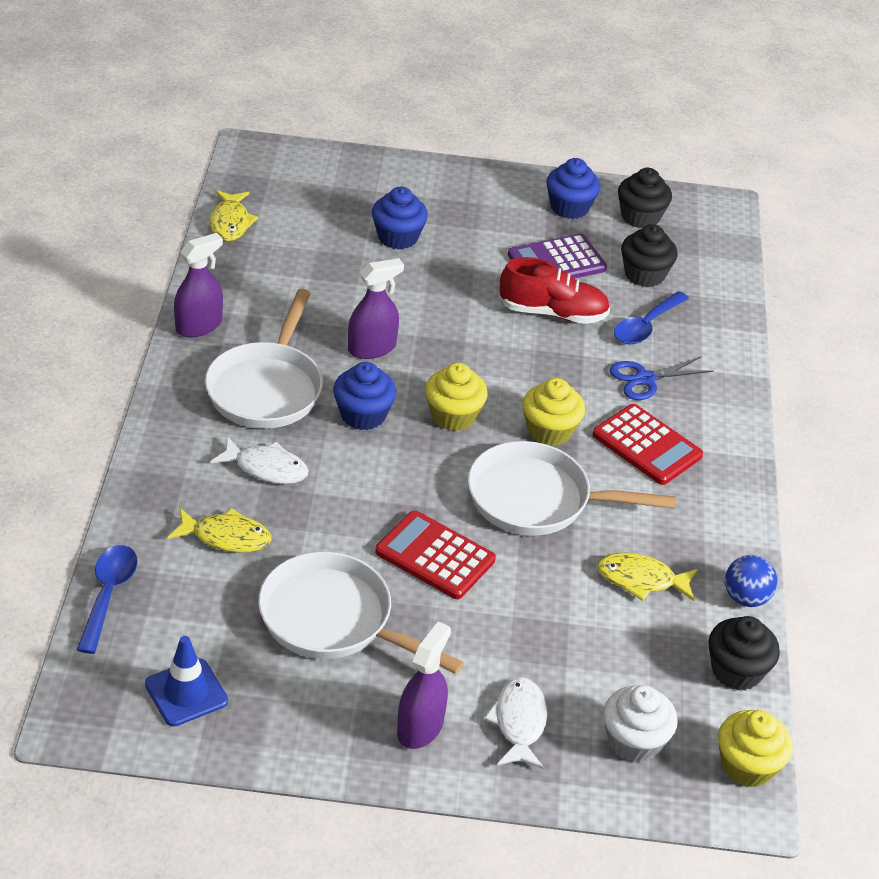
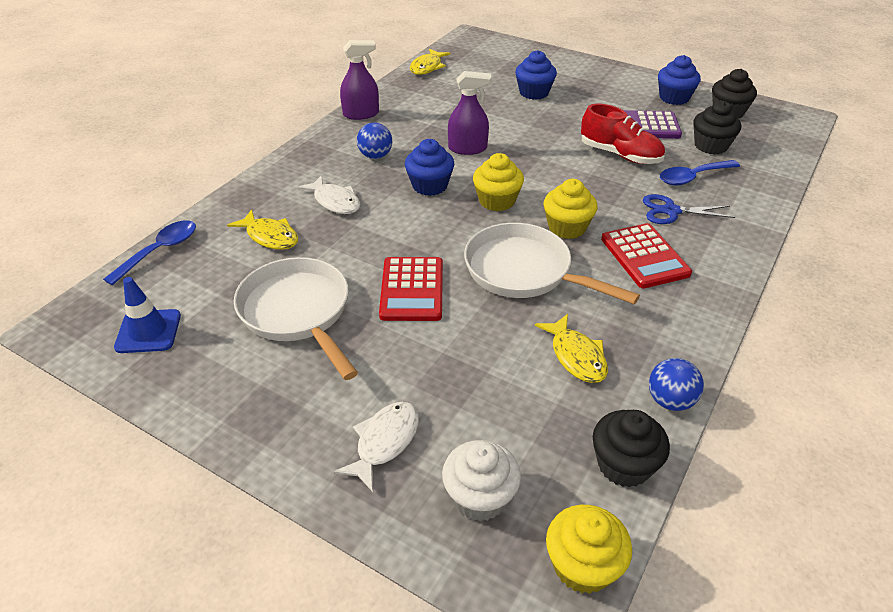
camera: 30 degrees right, 0 degrees up
white pan [205,289,323,429] -> blue ball [357,123,392,159]
red calculator [375,510,496,599] -> red calculator turned 150 degrees counterclockwise [379,257,443,321]
purple spray bottle [397,621,451,749] -> none
yellow fish [597,553,698,601] -> yellow fish turned 150 degrees counterclockwise [535,314,608,383]

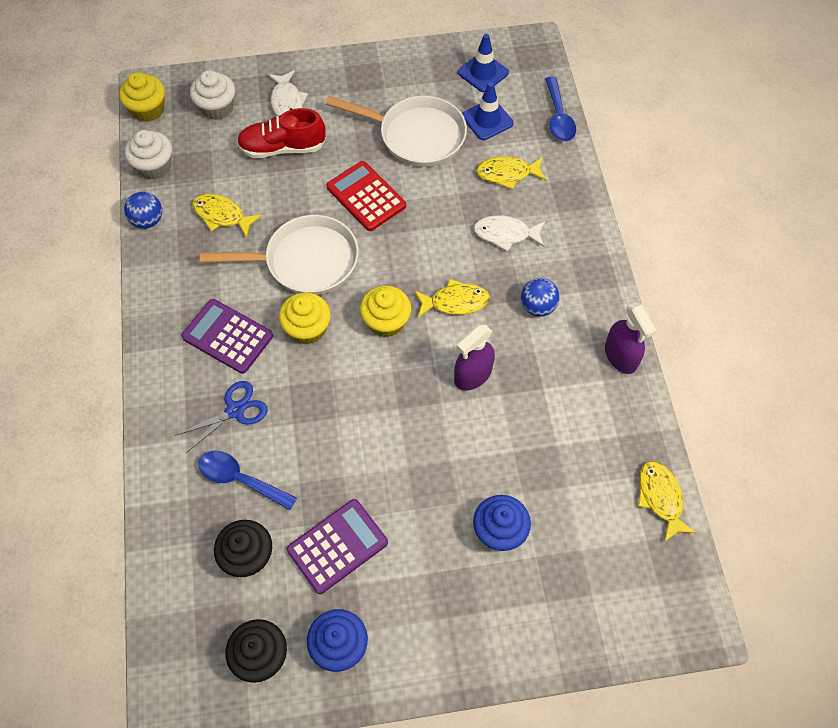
camera: 140 degrees right, 20 degrees up
purple spray bottle [340,40,379,120] -> purple spray bottle turned 60 degrees counterclockwise [605,302,657,374]
blue cupcake [405,139,454,196] -> yellow fish [414,279,490,318]
red shoe [581,104,665,164] -> red shoe moved to [237,108,326,158]
black cupcake [593,410,670,488] -> white cupcake [125,130,172,180]
red calculator [601,223,692,289] -> purple calculator [182,299,273,374]
blue spoon [660,160,740,186] -> blue spoon turned 90 degrees counterclockwise [198,451,297,510]
none -> blue traffic cone [462,82,514,140]

